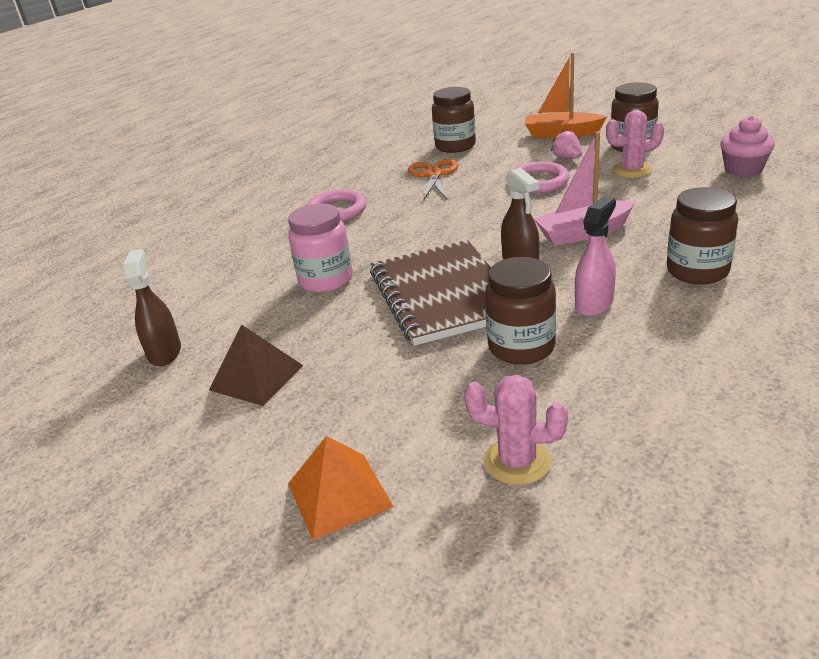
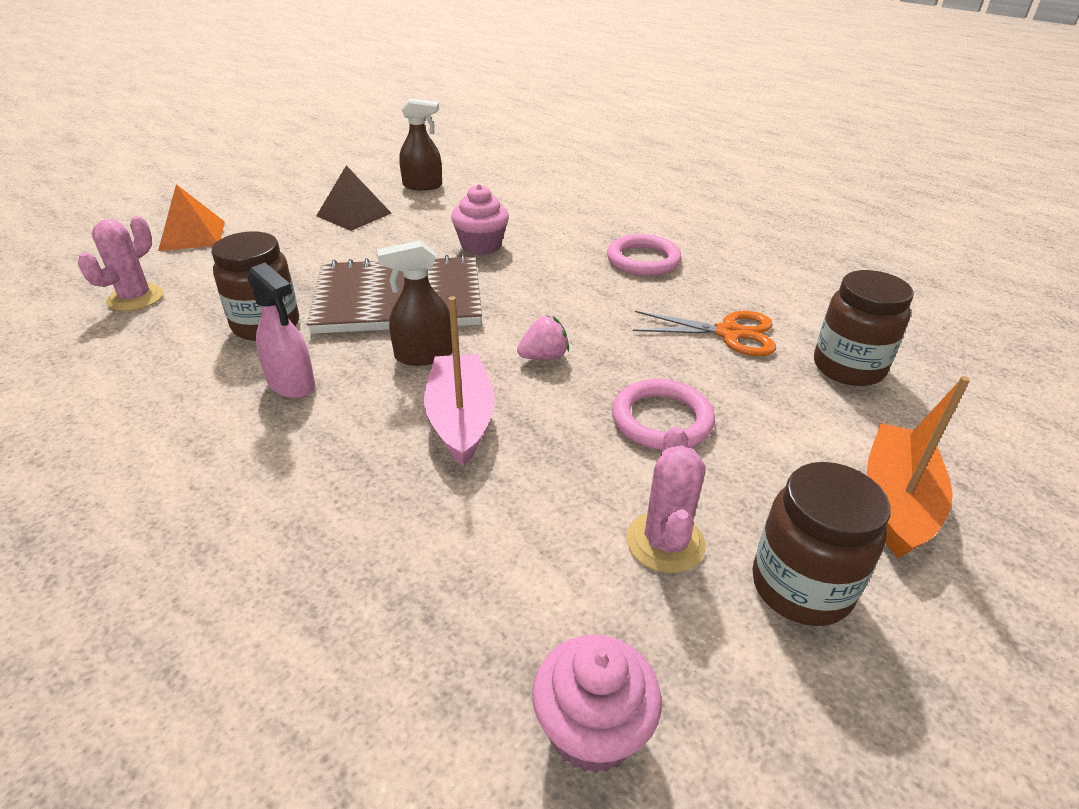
camera: 95 degrees right, 5 degrees up
pink jar [288,203,353,293] -> pink cupcake [451,184,509,255]
pink strawberry [551,130,582,159] -> pink strawberry moved to [517,316,569,360]
brown jar [667,187,738,284] -> none

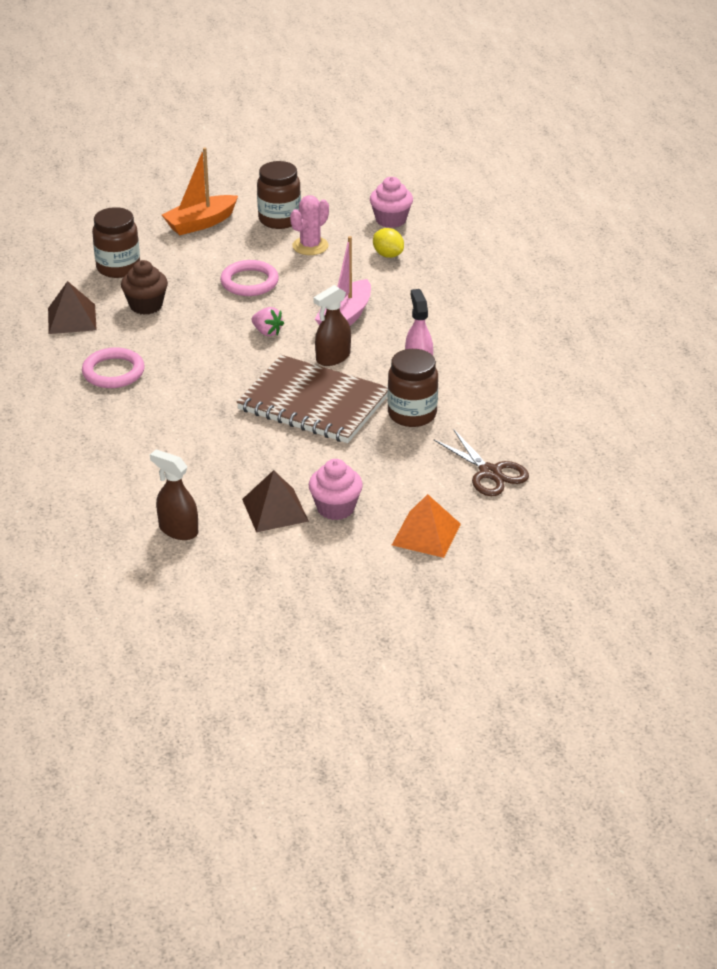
camera: 145 degrees left, 0 degrees up
pink cactus [78,216,164,311] -> brown scissors [434,429,529,496]
brown spray bottle [377,240,452,366] -> brown spray bottle turned 120 degrees clockwise [313,285,351,366]
pink cupcake [451,184,509,255] -> pink cupcake moved to [309,459,363,520]
pink strawberry [517,316,569,360] -> pink strawberry turned 150 degrees counterclockwise [252,307,284,336]
orange scissors [633,311,776,356] -> brown cupcake [121,260,168,315]
none -> brown pyramid [48,281,97,334]
none -> yellow lemon [373,228,404,258]

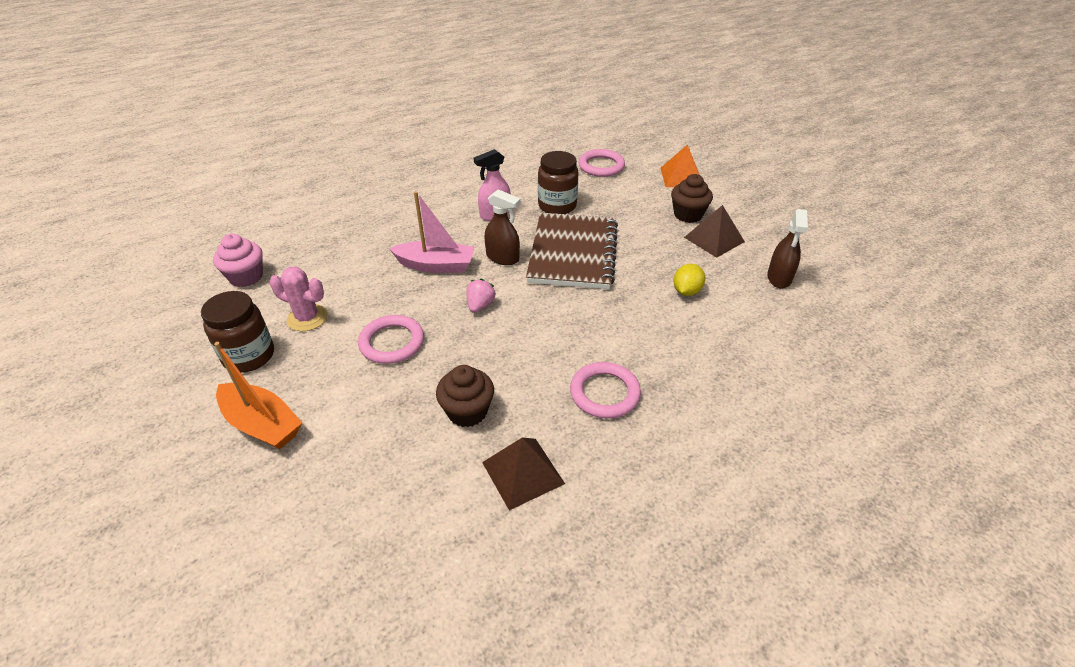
camera: 110 degrees left, 5 degrees up
brown jar [92,207,140,278] -> none
pink cupcake [309,459,363,520] -> brown cupcake [671,174,713,223]
yellow lemon [373,228,404,258] -> yellow lemon moved to [674,264,705,296]
brown scissors [434,429,529,496] -> pink ring [578,149,625,177]

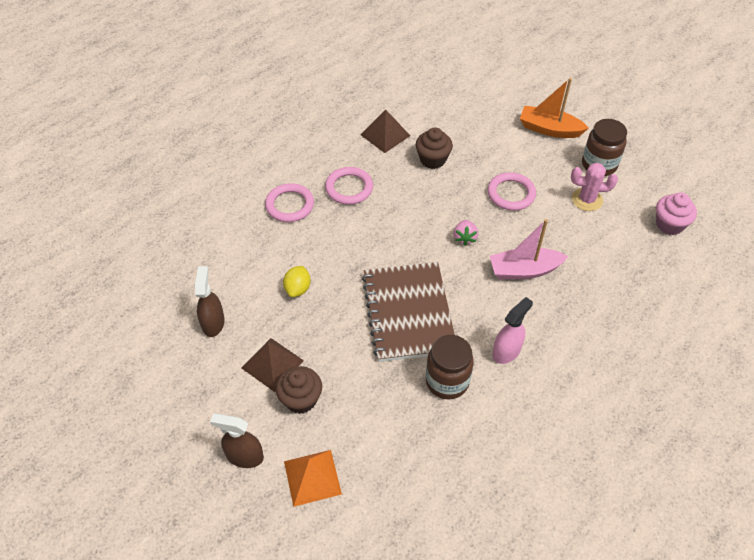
camera: 165 degrees right, 10 degrees up
brown spray bottle [484,189,521,265] -> brown spray bottle moved to [210,413,264,468]
pink ring [578,149,625,177] -> pink ring moved to [265,183,314,222]

